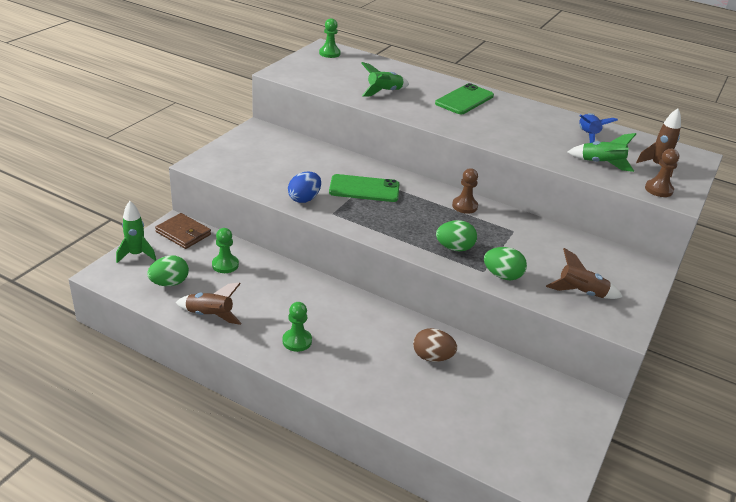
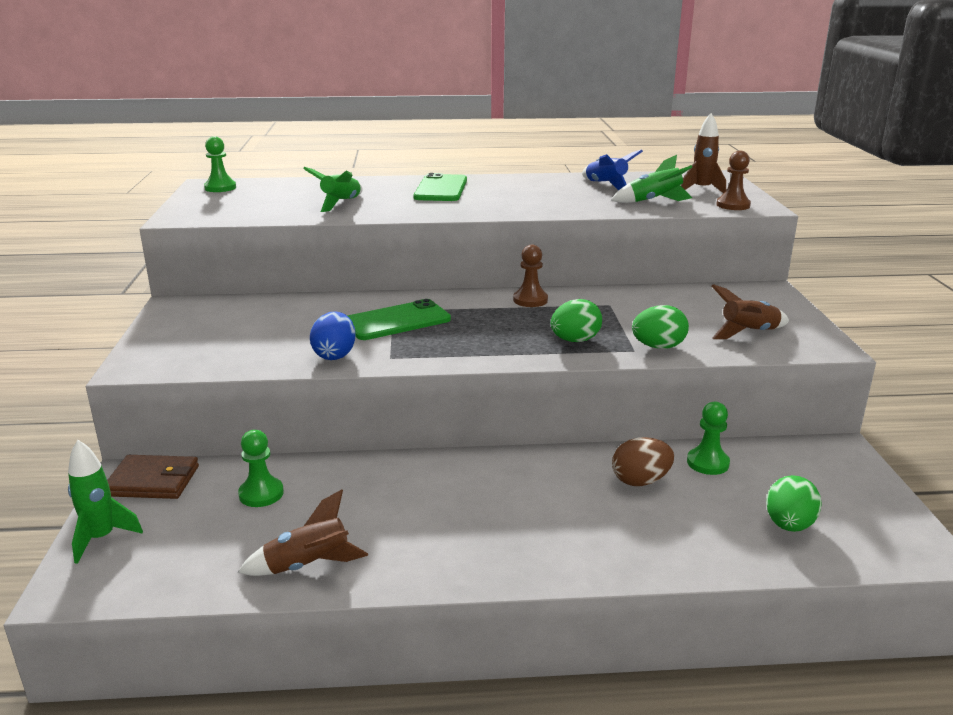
camera: 30 degrees left, 10 degrees down
green egg [147,255,189,286] -> green egg moved to [766,475,822,532]
green pawn [283,302,312,352] -> green pawn moved to [687,401,730,475]

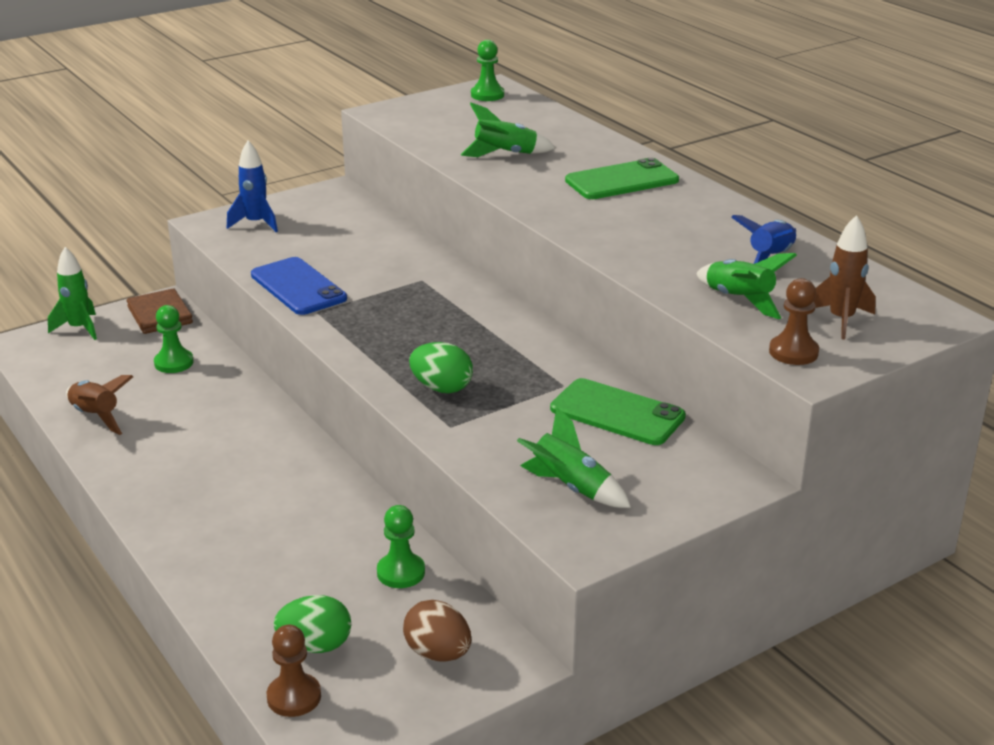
camera: 60 degrees right, 5 degrees up
blue egg [310,311,356,360] -> blue phone [251,257,347,315]
green phone [348,299,451,340] -> green phone moved to [550,378,686,445]
brown pawn [513,245,548,307] -> brown pawn moved to [267,625,321,717]
brown egg [612,437,674,486] -> brown egg moved to [403,600,471,662]
green egg [632,305,689,349] -> none
brown rocket [712,284,789,339] -> green rocket [517,407,631,508]
none -> blue rocket [227,141,278,232]

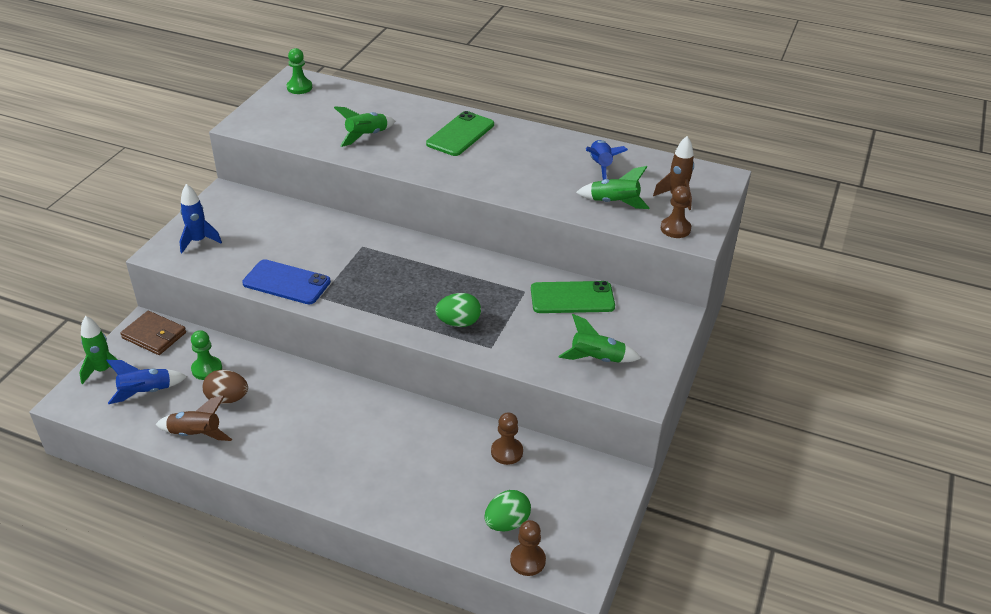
camera: 35 degrees left, 10 degrees up
green pawn [377,505,425,588] -> brown pawn [491,412,523,465]
brown egg [403,600,471,662] -> brown egg moved to [203,370,248,404]
none -> blue rocket [106,360,188,404]

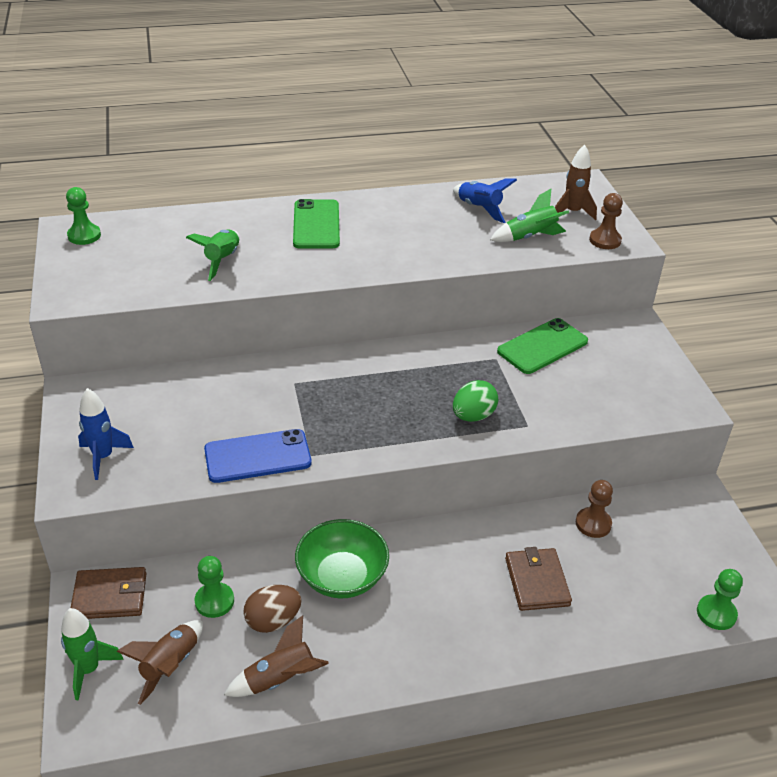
camera: 35 degrees left, 0 degrees up
blue rocket [106,360,188,404] -> brown rocket [116,620,203,705]
green egg [484,490,531,532] -> none
brown pawn [510,520,546,576] -> green pawn [697,569,743,630]
green rocket [559,314,641,363] -> none
none -> green bowl [295,519,389,598]
none -> brown wallet [505,547,572,611]

